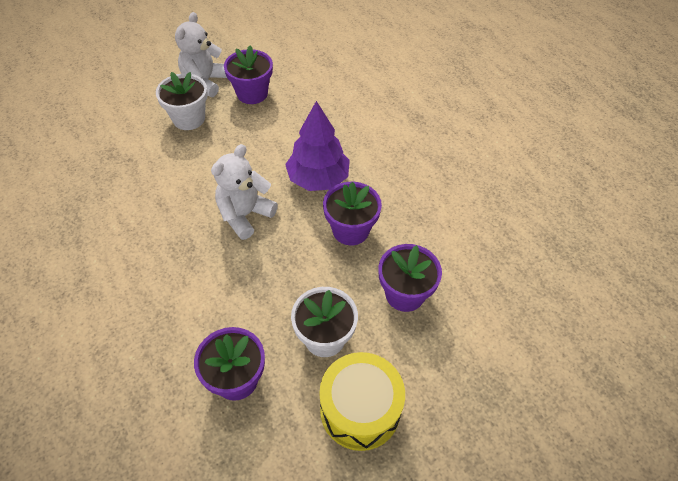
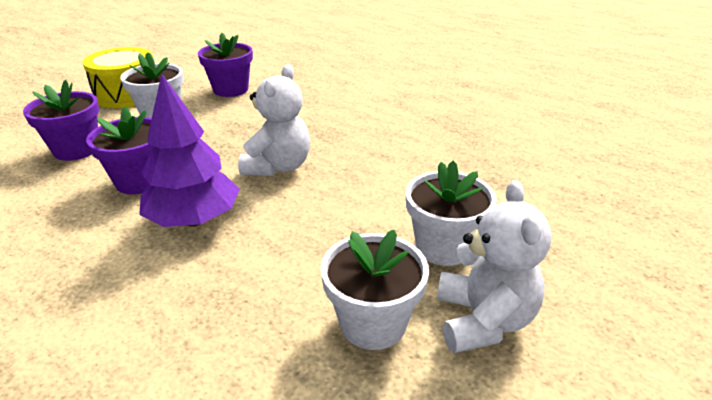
camera: 160 degrees right, 20 degrees down
purple flower pot [224,46,273,104] -> white flower pot [320,230,429,350]

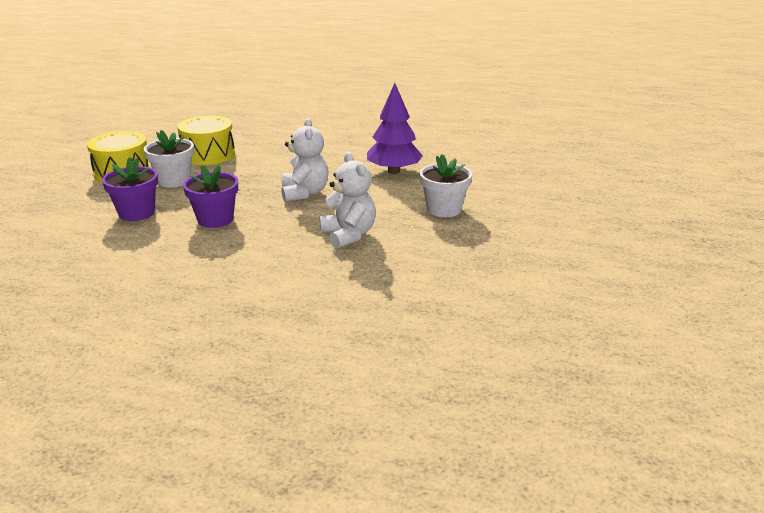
camera: 25 degrees left, 5 degrees down
purple tree [139,74,240,227] -> purple tree moved to [367,83,423,174]
purple flower pot [198,33,253,97] -> yellow drum [178,116,235,165]
white flower pot [320,230,429,350] -> none
white teddy bear [437,180,552,353] -> white teddy bear moved to [319,152,376,249]

